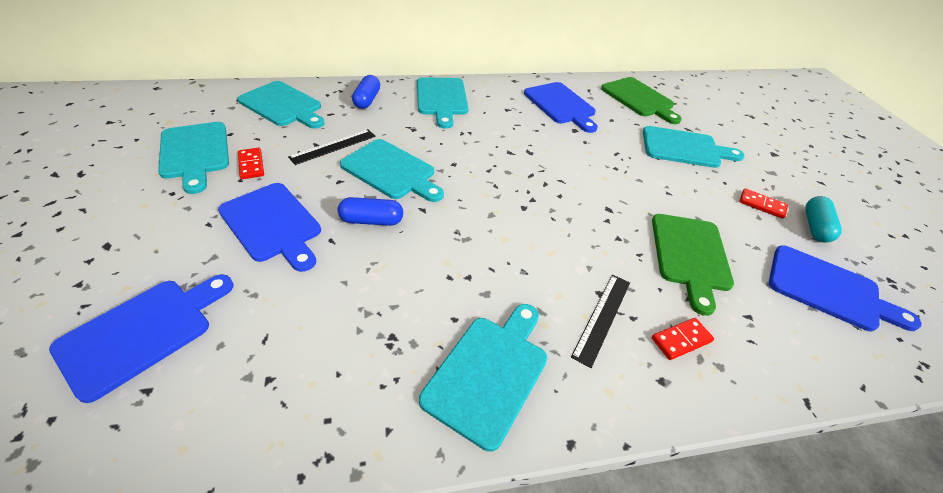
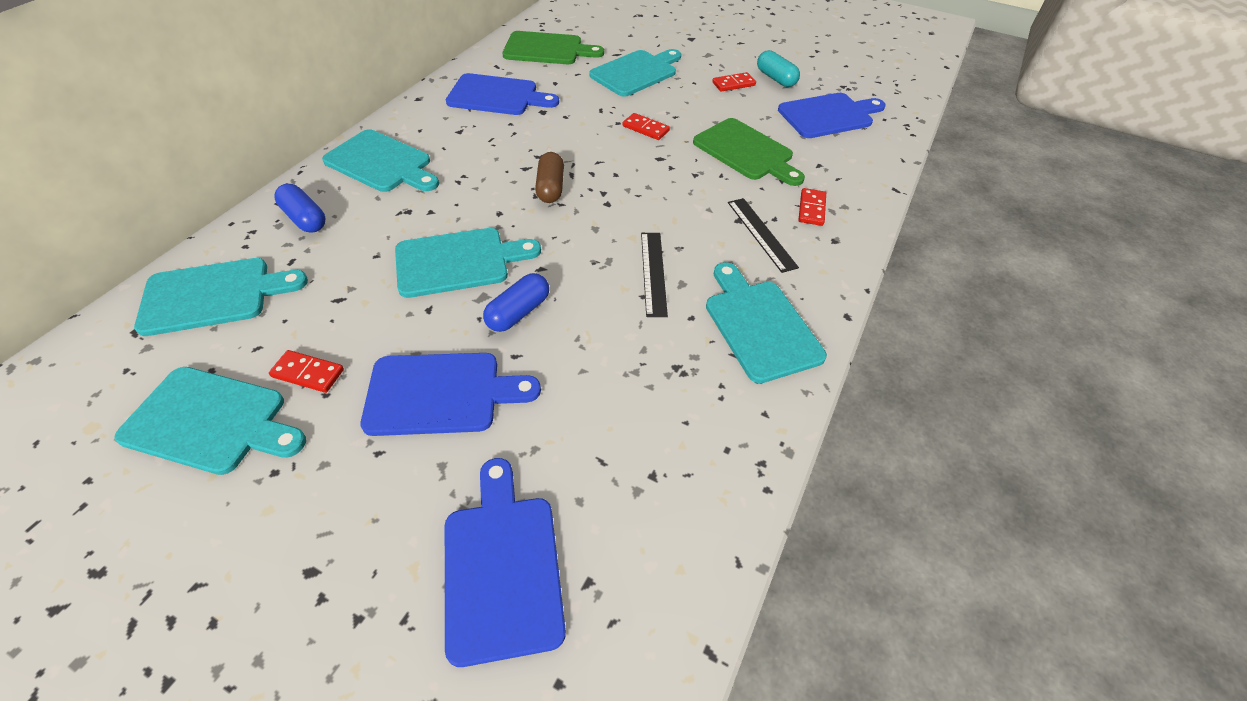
camera: 50 degrees left, 5 degrees up
black ruler [288,129,376,165] -> black ruler moved to [641,233,668,317]
none -> brown capsule [535,152,564,203]
none -> red domino [623,113,670,140]

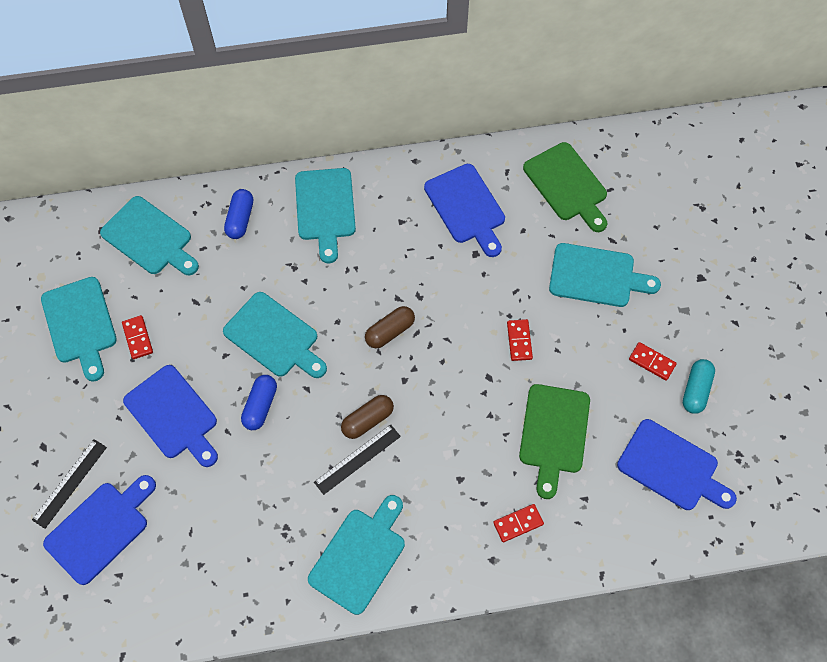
camera: 55 degrees right, 15 degrees up
blue capsule [483,273,549,332] -> blue capsule turned 75 degrees counterclockwise [241,375,277,430]
black ruler [728,198,799,273] -> black ruler moved to [32,439,107,529]
none -> brown capsule [341,395,394,439]

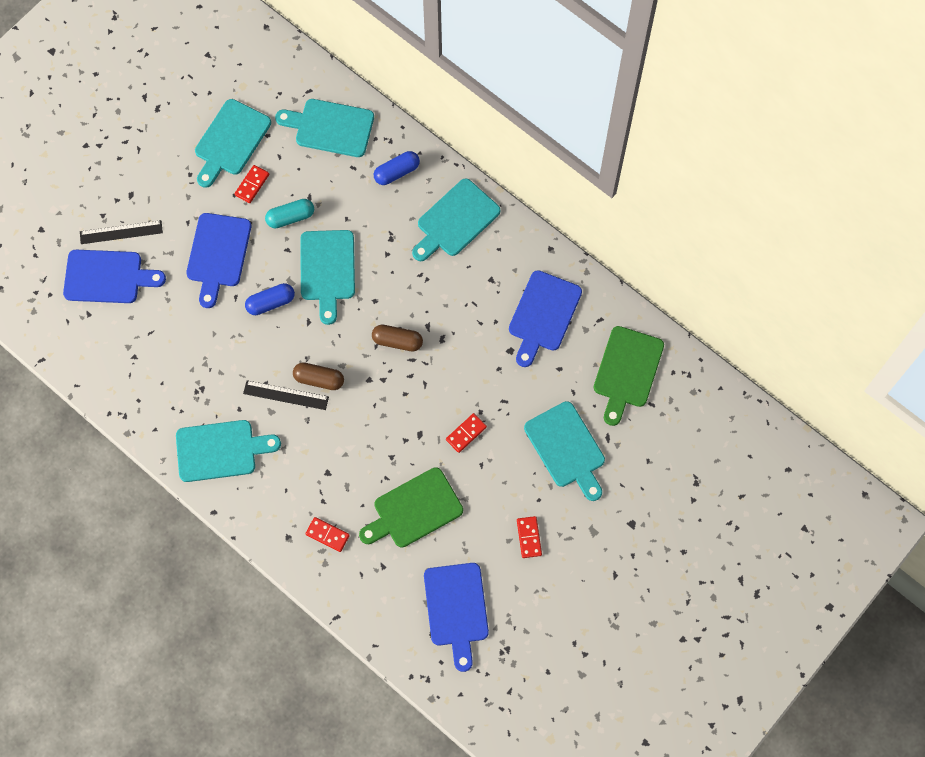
camera: 50 degrees right, 5 degrees up
turquoise cutting board [100,196,199,275] -> turquoise cutting board turned 105 degrees clockwise [275,99,374,157]
turquoise capsule [683,359,715,414] -> turquoise capsule moved to [265,199,314,228]

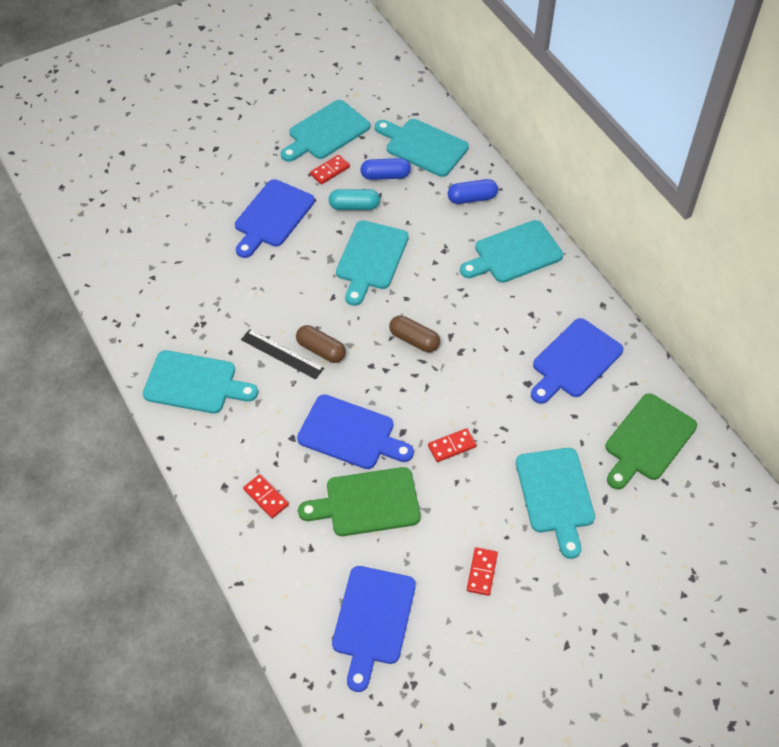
camera: 20 degrees right, 15 degrees down
blue cutting board [63,250,166,303] -> blue cutting board moved to [297,394,414,469]
black ruler [80,220,163,244] -> none
blue capsule [245,283,295,315] -> blue capsule moved to [360,158,411,180]

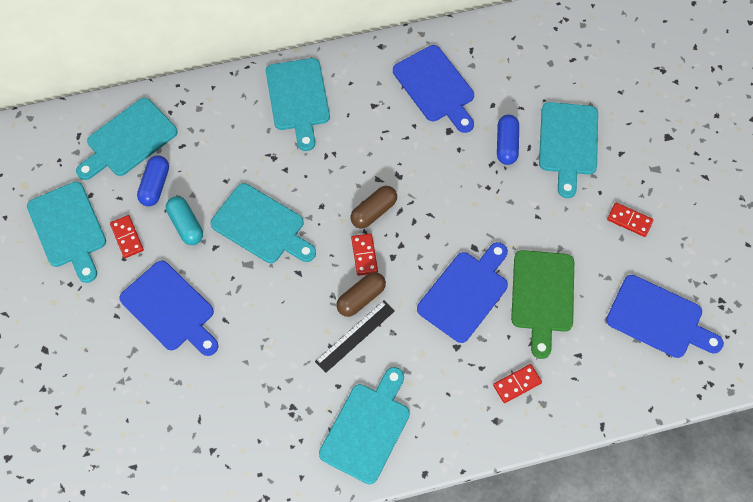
camera: 75 degrees left, 10 degrees up
turquoise capsule [329,189,380,210] -> turquoise capsule turned 45 degrees counterclockwise [166,196,203,245]
red domino [428,428,476,462] -> red domino moved to [351,233,378,276]
blue capsule [448,179,498,204] -> blue capsule moved to [497,115,519,165]
turquoise cutting board [516,448,595,559] -> turquoise cutting board turned 90 degrees clockwise [539,102,598,198]
green cutting board [605,393,697,489] -> none

